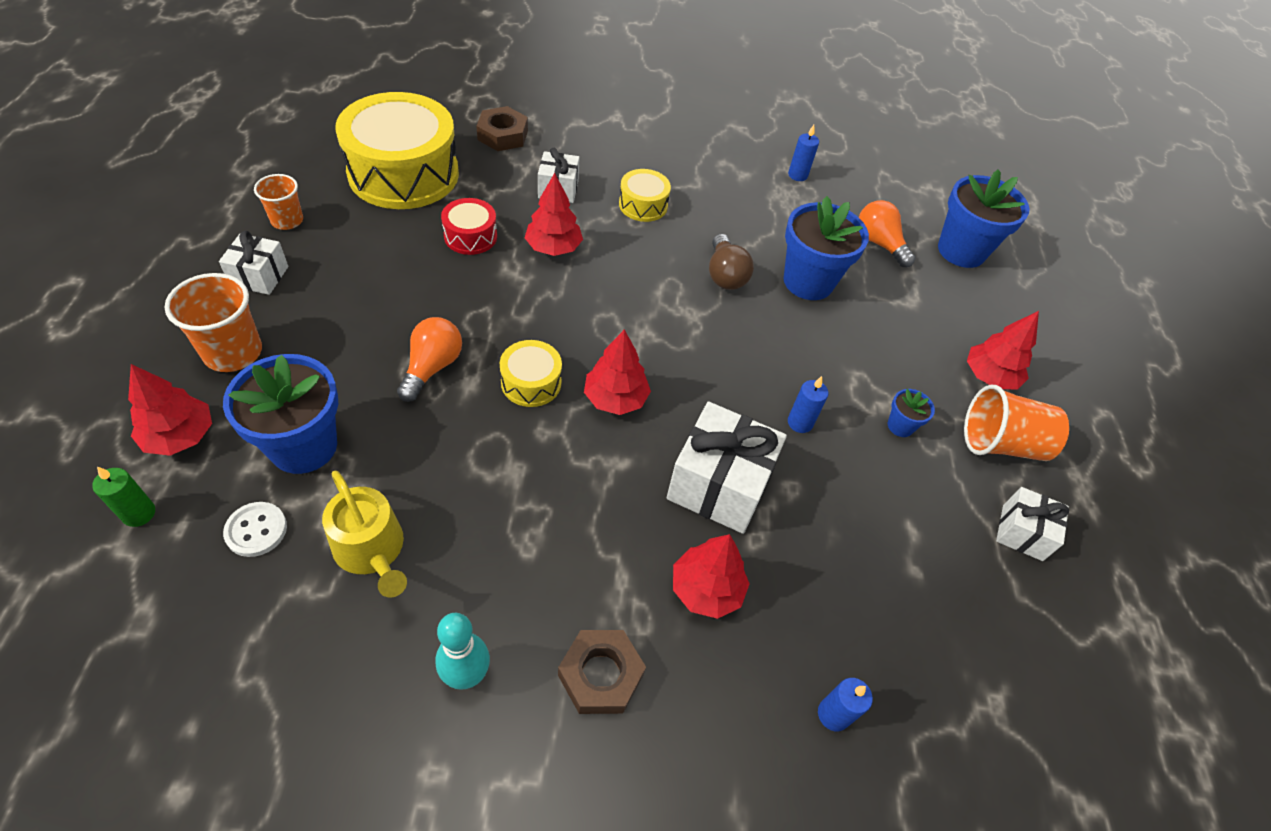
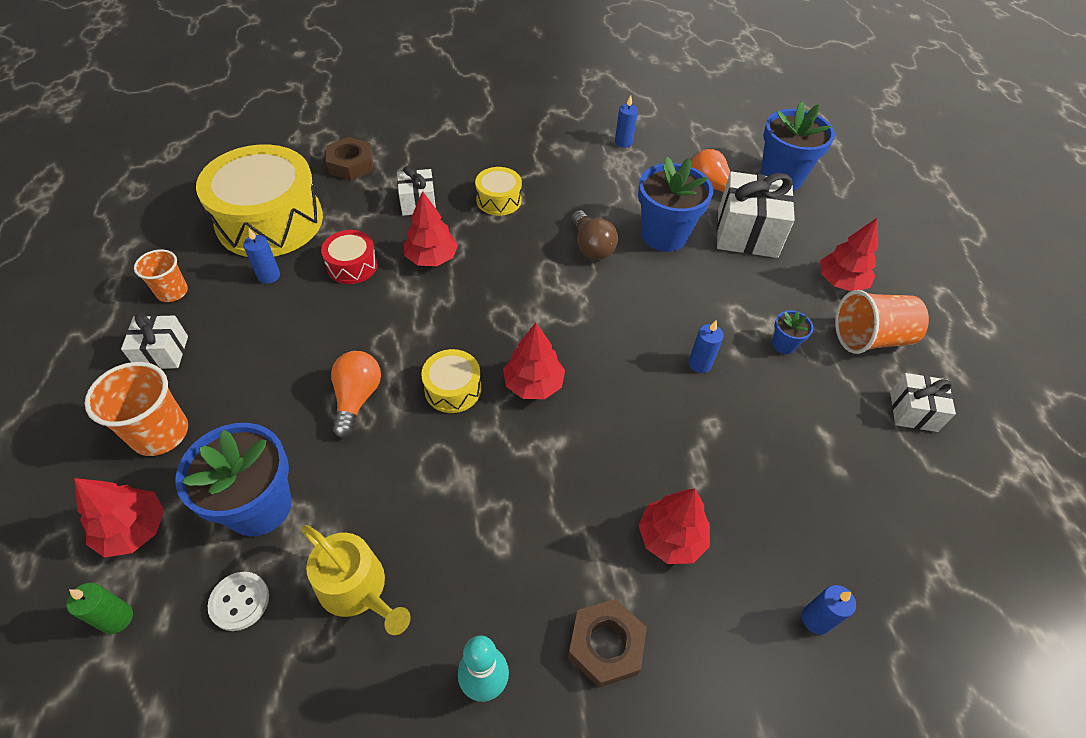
camera: 10 degrees left, 0 degrees up
white gift [667,401,787,534] -> white gift moved to [717,172,795,258]
none -> blue candle [243,228,280,284]

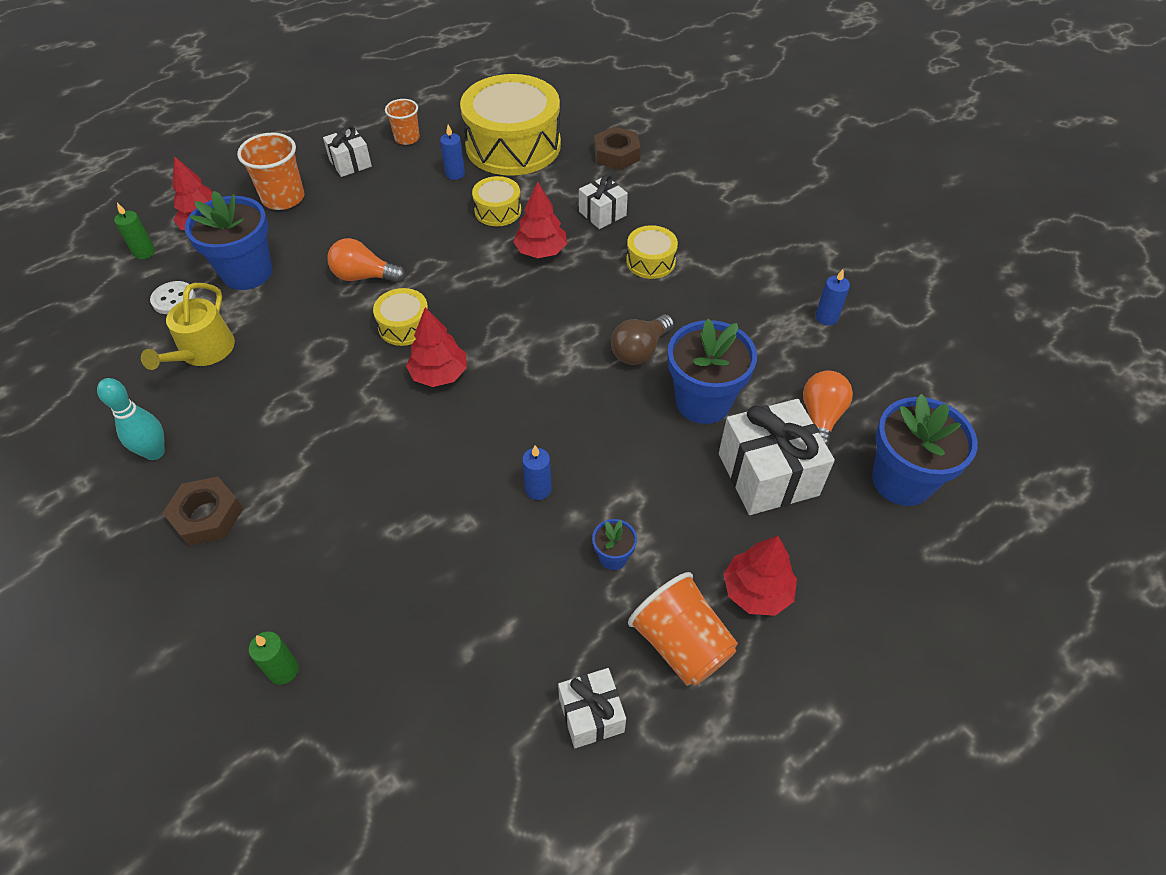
camera: 65 degrees right, 0 degrees up
red drum [321,230,378,284] -> yellow drum [472,176,521,226]
orange light bulb [331,351,381,438] -> orange light bulb turned 150 degrees counterclockwise [327,238,406,283]
red tree [638,489,710,564] -> none
blue candle [802,585,856,635] -> green candle [249,632,299,685]

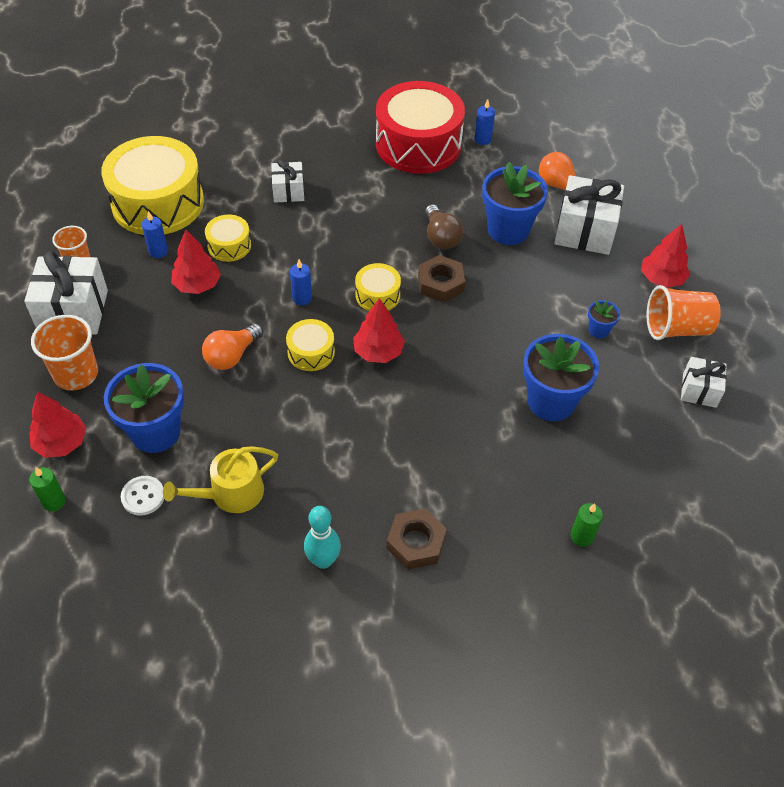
camera: 60 degrees left, 0 degrees up
yellow watering can [141,283,235,370] -> yellow watering can turned 105 degrees clockwise [163,446,278,513]
white gift [323,125,372,177] -> white gift [24,251,108,334], size x1.75
red tree [513,181,567,258] -> red tree moved to [171,230,221,294]
blue candle [522,445,552,500] -> blue candle moved to [290,259,312,305]
brown nut [594,127,641,170] -> brown nut moved to [418,255,465,302]
yellow drum [626,225,678,279] -> yellow drum moved to [355,263,401,311]
blue flower pot [872,394,978,506] -> blue flower pot moved to [523,334,599,421]
none -> red drum [376,81,465,174]

